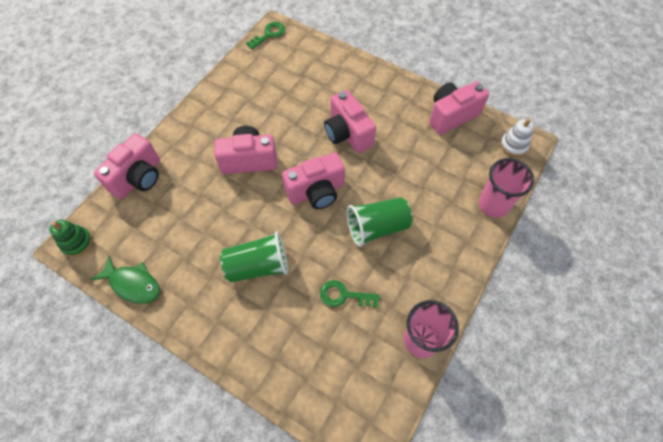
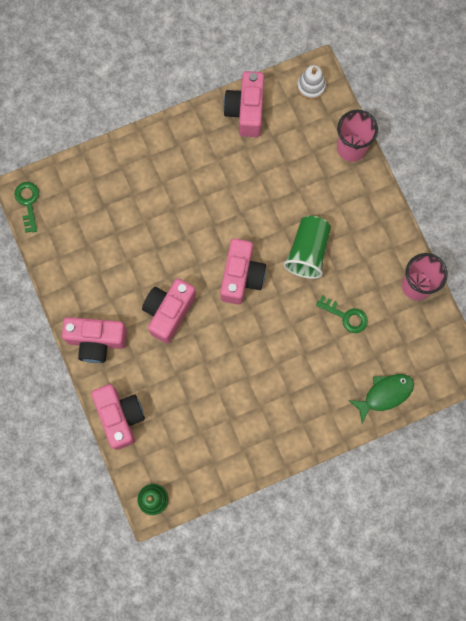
camera: 55 degrees left, 15 degrees up
green fish [91,256,160,304] -> green fish moved to [348,374,414,423]
green cup [220,231,288,282] -> none
green key [320,280,380,308] -> green key turned 105 degrees counterclockwise [316,295,368,333]
pink camera [324,90,376,153] -> pink camera moved to [62,317,127,363]

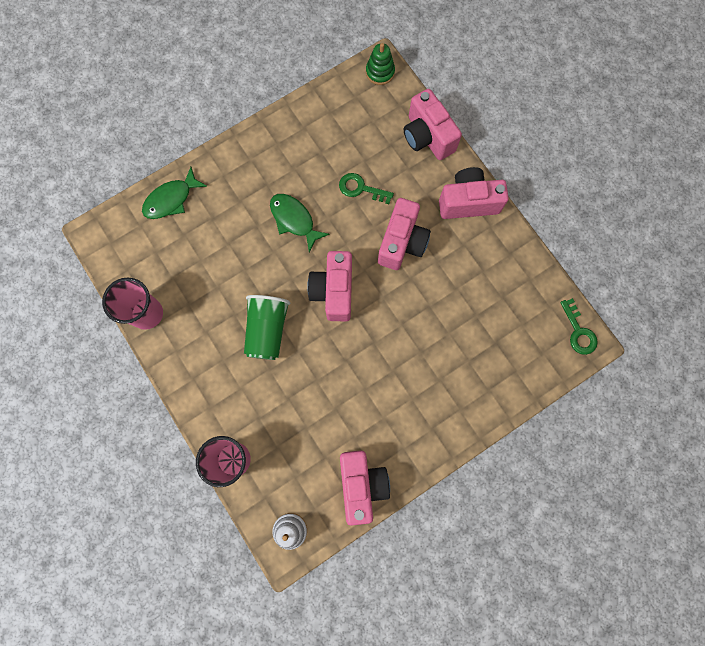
camera: 170 degrees right, 0 degrees up
green key [316,295,368,333] -> green key moved to [339,173,394,204]
none -> green fish [270,194,330,252]

